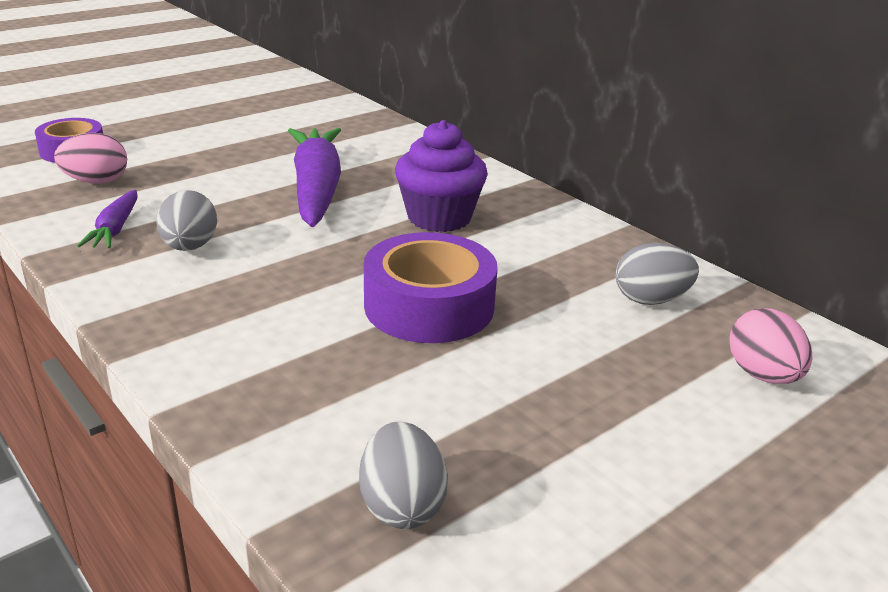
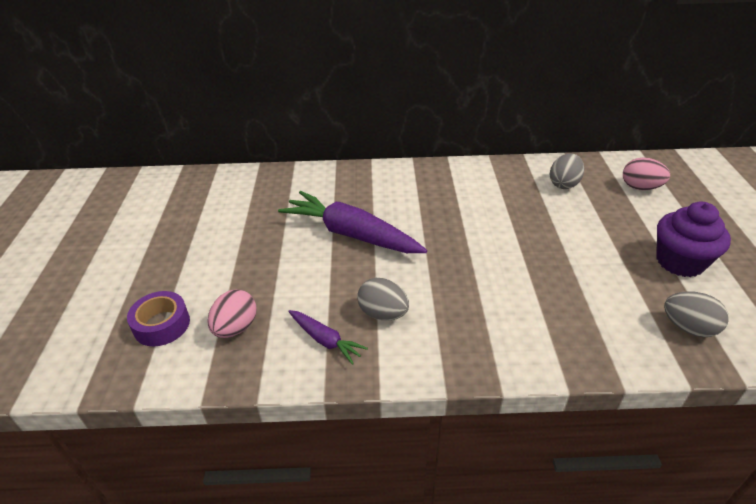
camera: 50 degrees left, 10 degrees up
purple tape [364,232,498,343] -> none
purple cupcake [395,120,488,232] -> purple cupcake moved to [656,202,731,277]

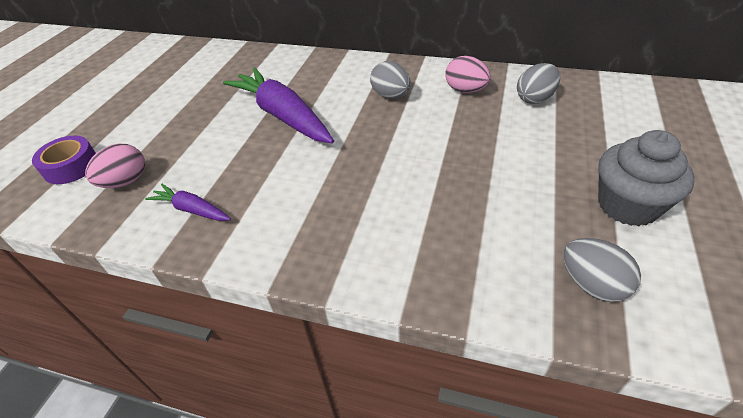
camera: 20 degrees right, 5 degrees up
purple carrot [288,310,368,365] -> purple carrot turned 150 degrees clockwise [145,184,231,221]
grey egg [357,278,409,320] -> grey egg moved to [370,61,411,99]
pink egg [623,158,670,190] -> pink egg moved to [445,56,491,93]
purple cupcake [656,202,731,277] -> grey cupcake [598,130,694,226]

